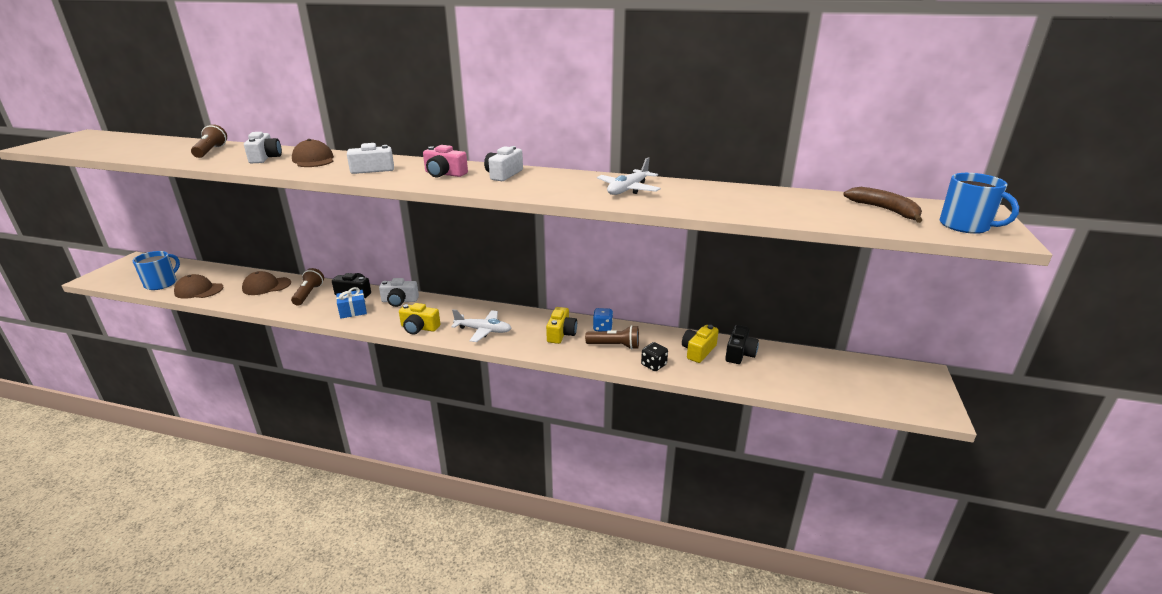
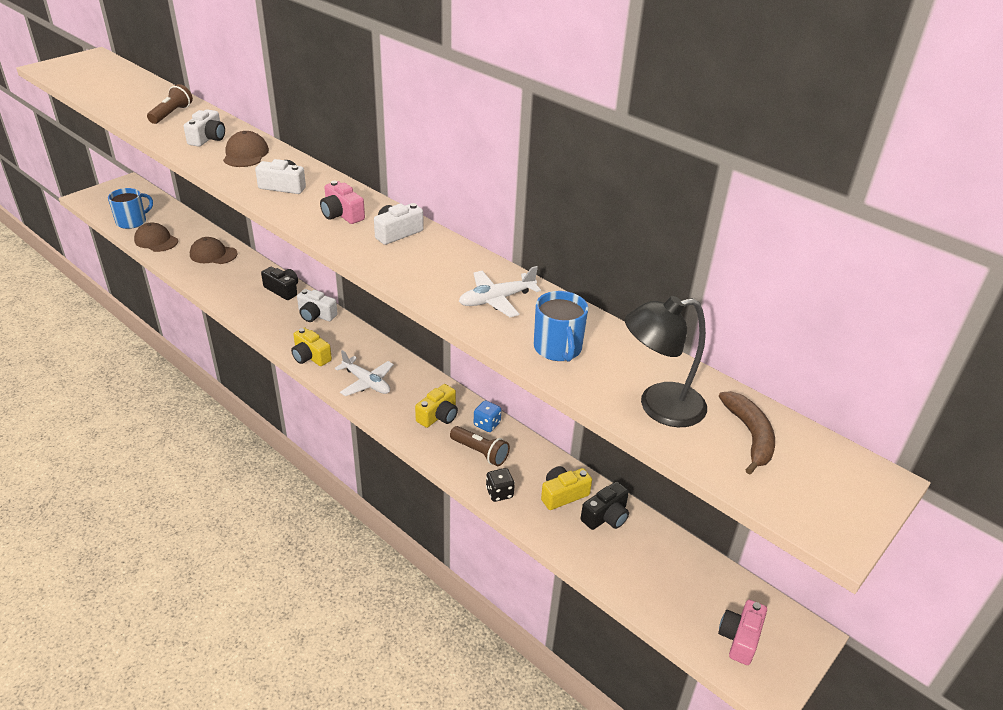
camera: 25 degrees right, 10 degrees up
brown flashlight [291,268,324,305] -> none
blue gift [336,287,367,319] -> none
blue mug [940,173,1019,234] -> blue mug moved to [534,291,588,362]
none -> black lamp [625,296,707,427]
none -> pink camera [718,600,767,665]

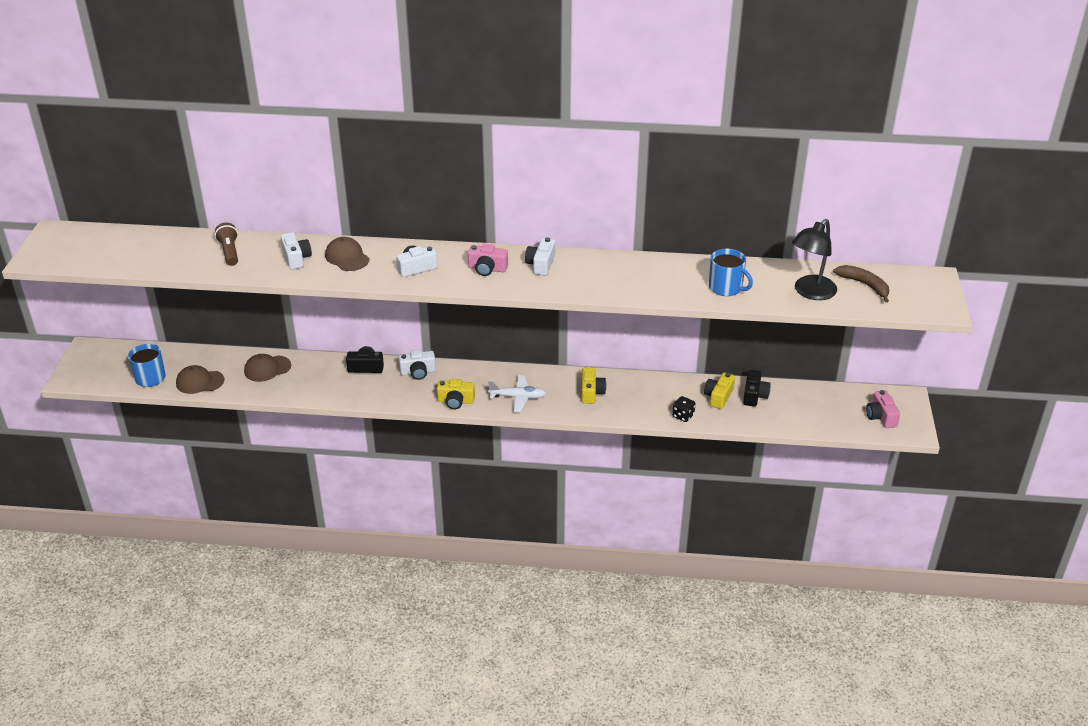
camera: 35 degrees left, 0 degrees up
brown flashlight [450,426,510,466] -> none
white plane [459,266,541,317] -> none
blue dice [474,400,501,432] -> none

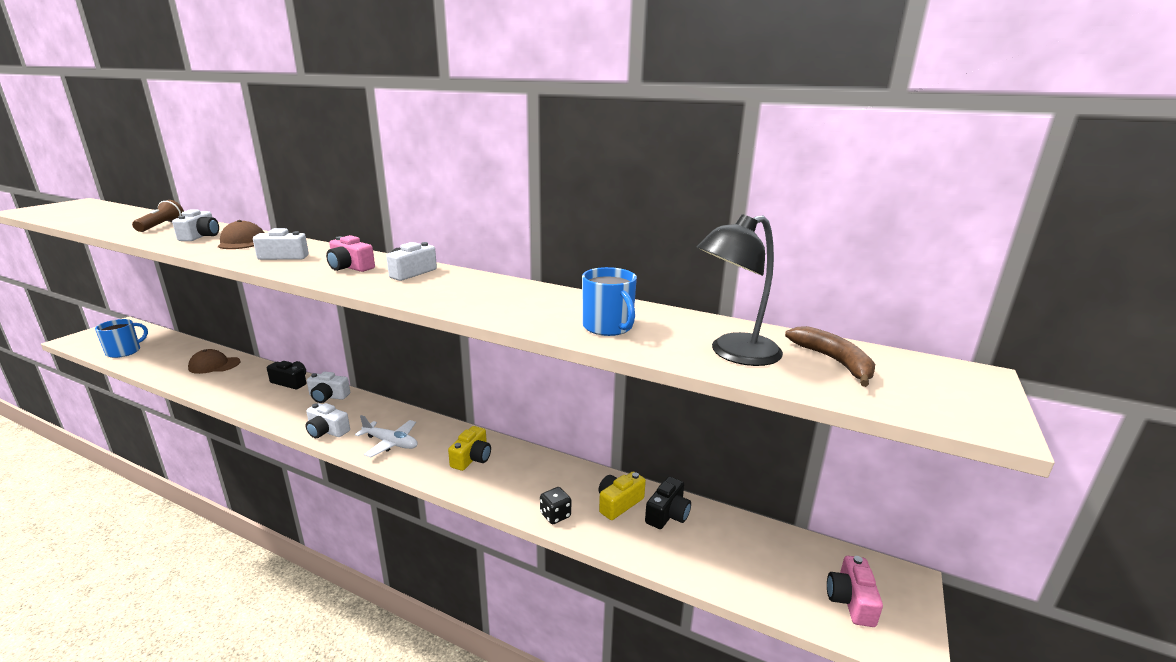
camera: 20 degrees right, 15 degrees down
brown cap [176,365,224,394] -> none
yellow camera [437,379,475,409] -> white camera [305,403,350,438]

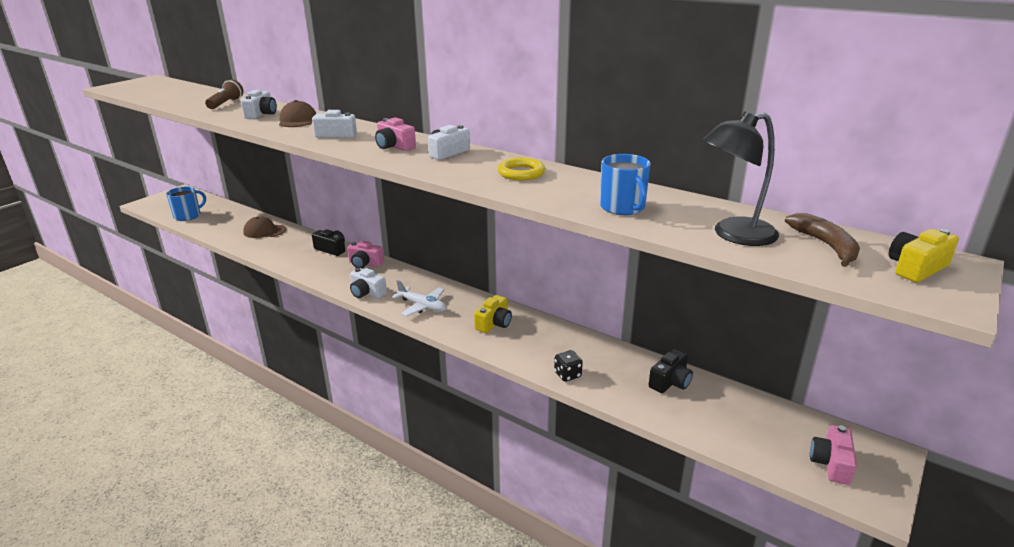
camera: 10 degrees right, 5 degrees up
white camera [307,372,350,403] -> pink camera [347,241,384,268]
yellow camera [598,472,646,520] -> yellow camera moved to [889,229,959,282]
none -> yellow ring [498,158,545,180]

